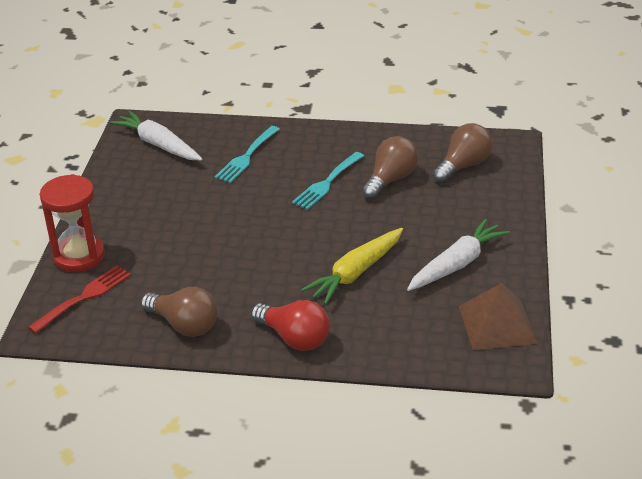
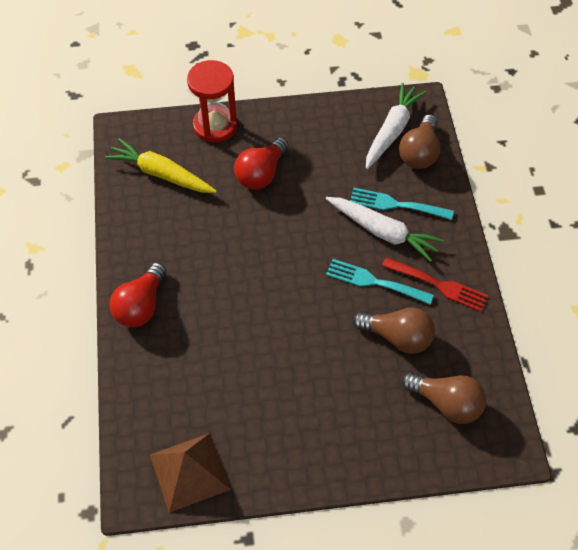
camera: 75 degrees right, 20 degrees up
red fork [28,265,131,334] -> red fork moved to [382,257,488,312]
brown light bulb [141,287,218,337] -> brown light bulb moved to [399,114,440,169]
yellow carrot [301,228,403,305] -> yellow carrot moved to [105,138,217,193]
white carrot [407,219,510,291] -> white carrot moved to [326,197,444,262]
none -> red light bulb [234,137,289,190]

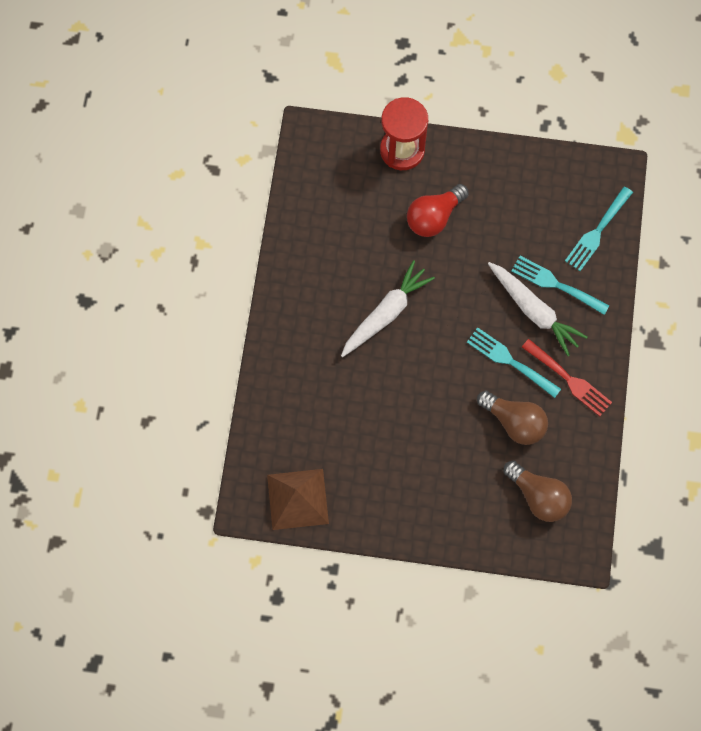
camera: 15 degrees right, 15 degrees up
yellow carrot [105,138,217,193] -> none
red light bulb [110,262,167,327] -> none
white carrot [366,83,426,169] -> white carrot moved to [341,260,435,357]
brown light bulb [399,114,440,169] -> turquoise fork [565,186,633,271]

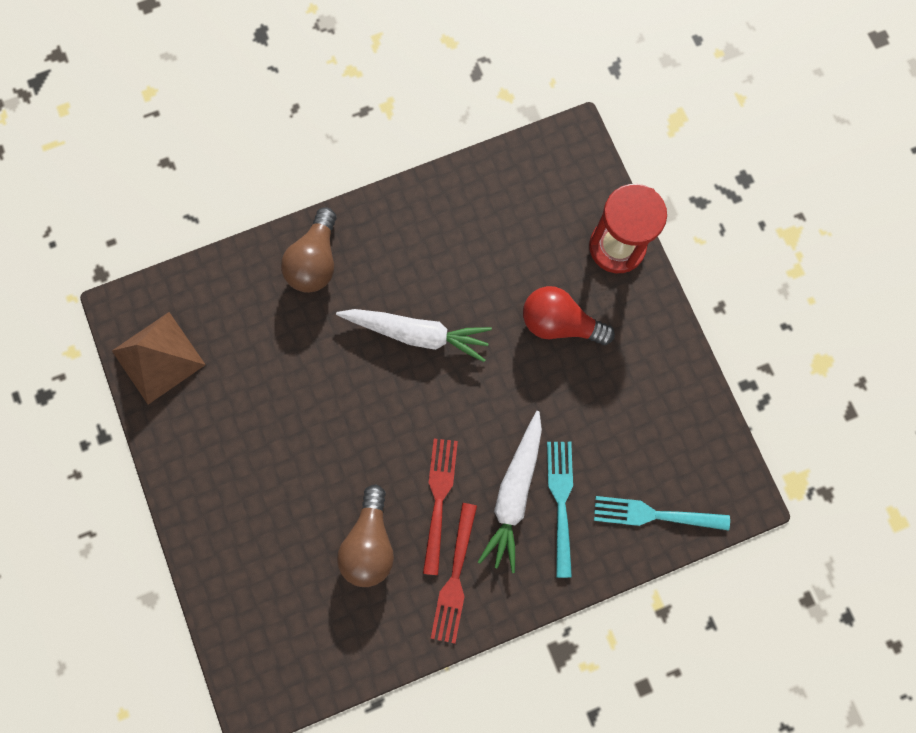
camera: 60 degrees right, 5 degrees up
turquoise fork [467,328,561,398] -> red fork [423,438,458,575]
brown light bulb [504,461,572,522] -> brown light bulb moved to [281,208,336,293]

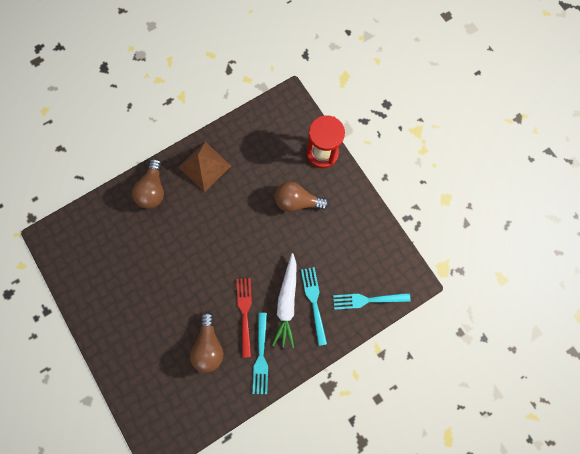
camera: 10 degrees left, 0 degrees up
brown pyramid [112,312,206,404] -> brown pyramid moved to [179,142,231,192]
white carrot [336,309,492,362] -> none
red fork [431,503,477,644] -> turquoise fork [253,313,268,394]
red light bulb [523,286,615,345] -> brown light bulb [275,182,329,212]

